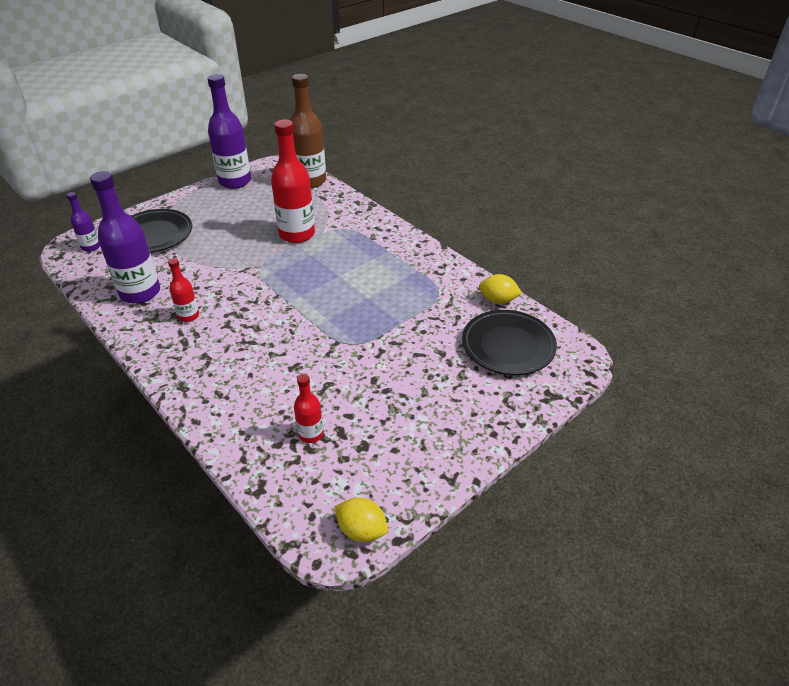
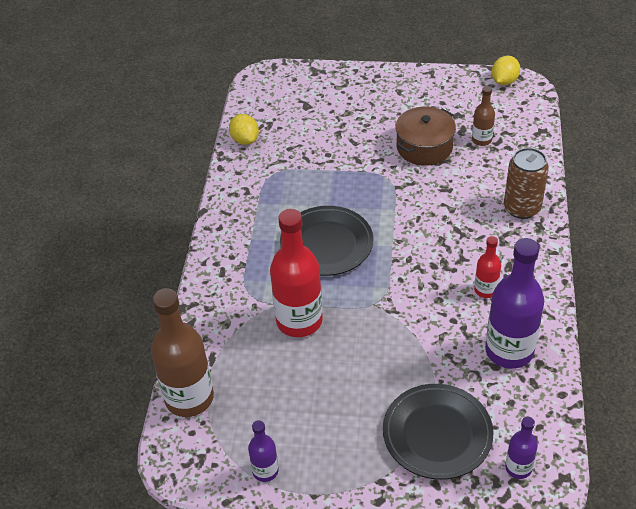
camera: 130 degrees left, 5 degrees up
purple bottle [207,74,251,189] -> purple bottle [248,420,279,482], size x0.50
red bottle [294,374,323,443] -> brown bottle [472,86,495,146]
yellow lemon [334,497,388,542] -> yellow lemon turned 45 degrees clockwise [491,56,520,85]
black plate [462,310,557,375] -> black plate moved to [280,206,373,276]
none -> brown pot [396,107,456,166]
none -> brown can [504,148,549,219]

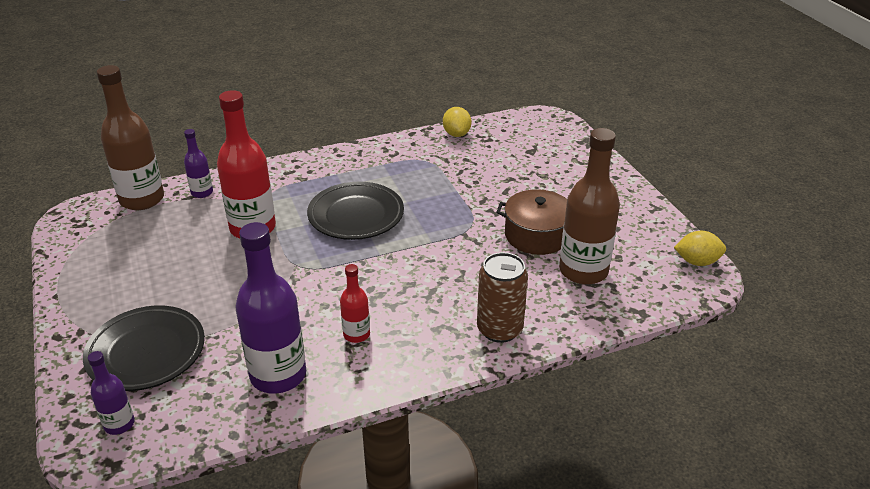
camera: 60 degrees right, 10 degrees down
yellow lemon [229,114,259,145] -> yellow lemon turned 45 degrees counterclockwise [443,107,471,137]
purple bottle [248,420,279,482] -> purple bottle moved to [184,129,213,198]
brown bottle [472,86,495,146] -> brown bottle [559,128,620,285], size x1.99

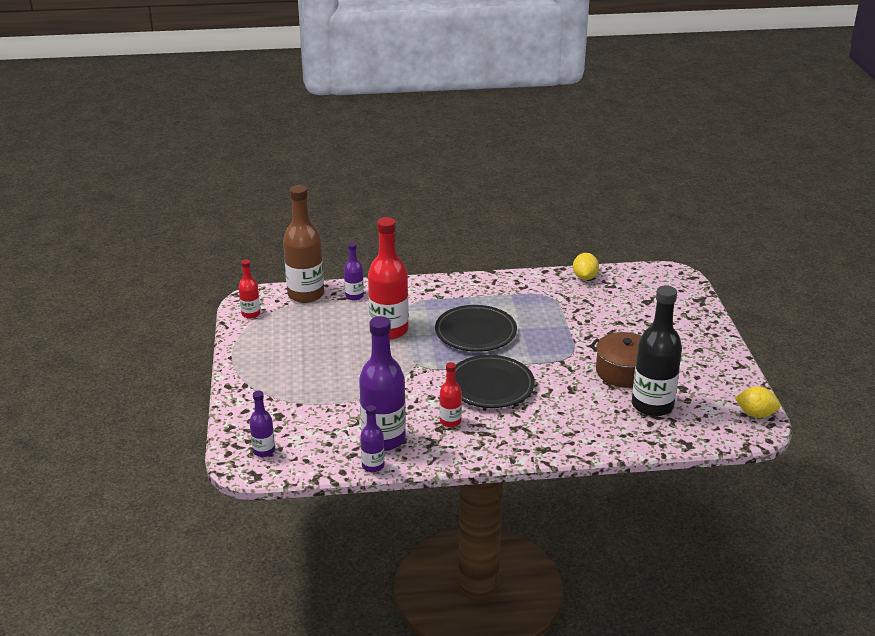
camera: 15 degrees right, 5 degrees down
black plate [83,306,205,391] -> black plate moved to [455,355,535,408]
brown can [477,252,528,343] -> none
brown bottle [559,128,620,285] -> black bottle [632,285,682,416]
none -> red bottle [239,260,260,319]
none -> purple bottle [360,405,384,472]

